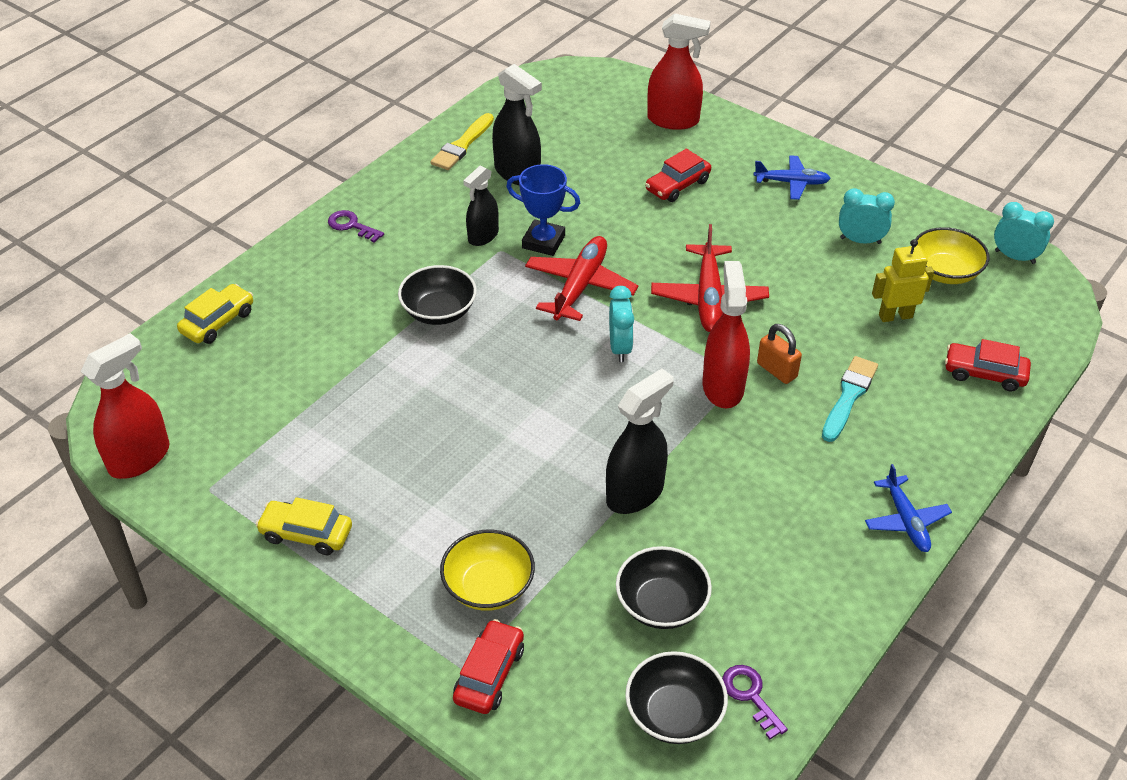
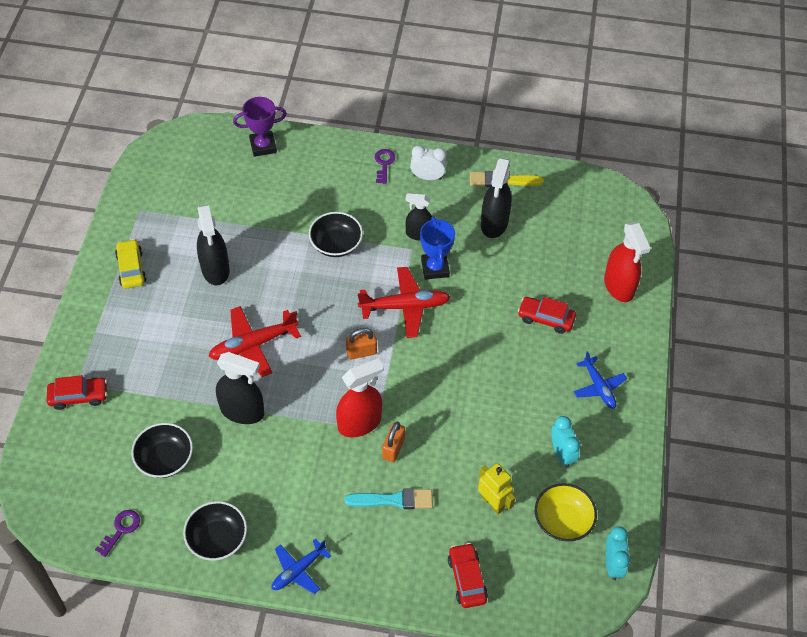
camera: 60 degrees right, 10 degrees up
red spray bottle [81,333,170,479] -> none
yellow car [177,284,253,344] -> purple trophy [233,97,287,157]
yellow bowl [440,529,535,611] -> none
turquoise clock [609,286,634,362] -> orange padlock [346,328,377,360]
black bowl [625,651,728,744] -> black bowl moved to [183,501,247,561]
red plane [651,224,769,332] -> red plane moved to [209,306,301,377]
none -> black spray bottle [197,204,230,285]
none -> white clock [410,145,447,180]

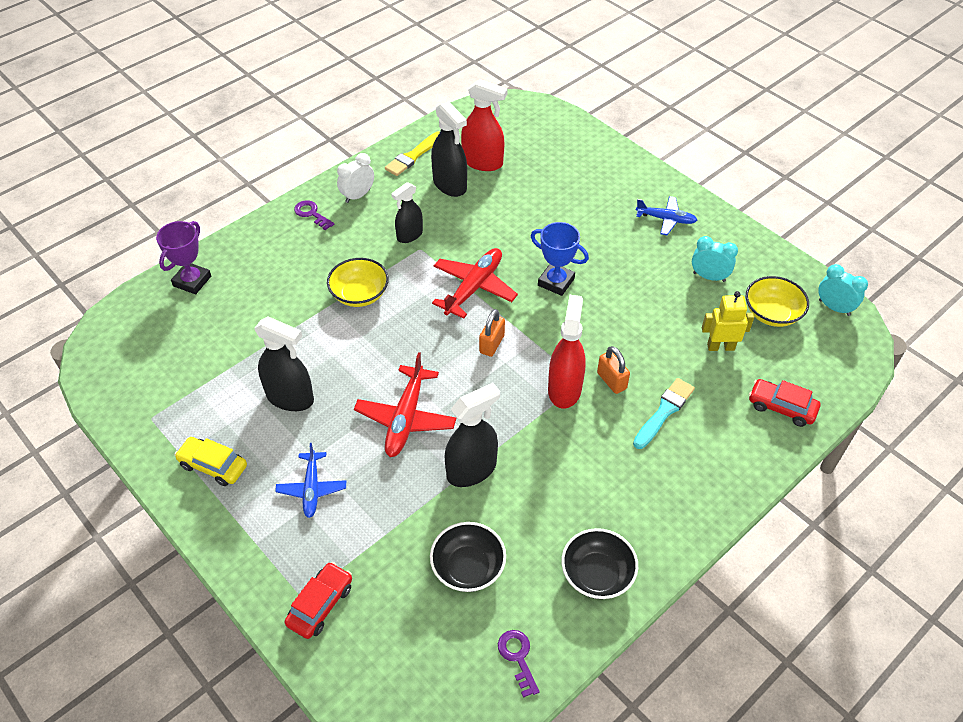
camera: 50 degrees left, 5 degrees down
blue plane [272,538,331,594] -> blue plane moved to [275,443,346,518]
black bowl [309,212,363,257] -> yellow bowl [327,258,389,307]
blue trophy [420,217,455,280] -> blue trophy moved to [531,222,589,296]
red car [518,297,576,334] -> none
red spray bottle [604,222,651,302] -> red spray bottle moved to [461,79,508,171]

